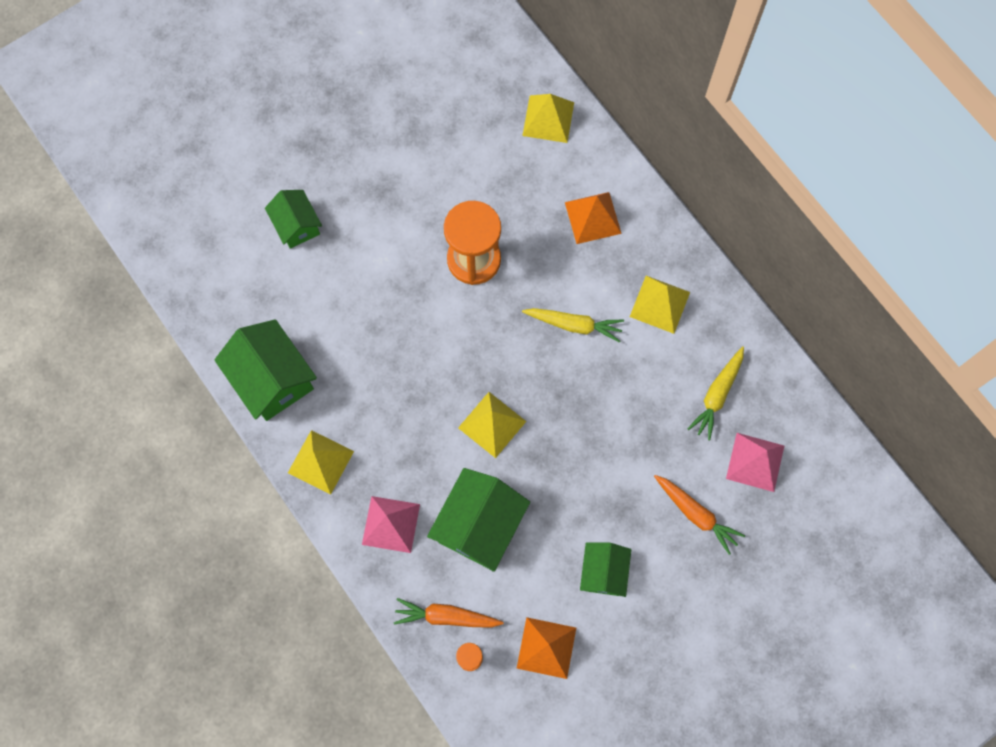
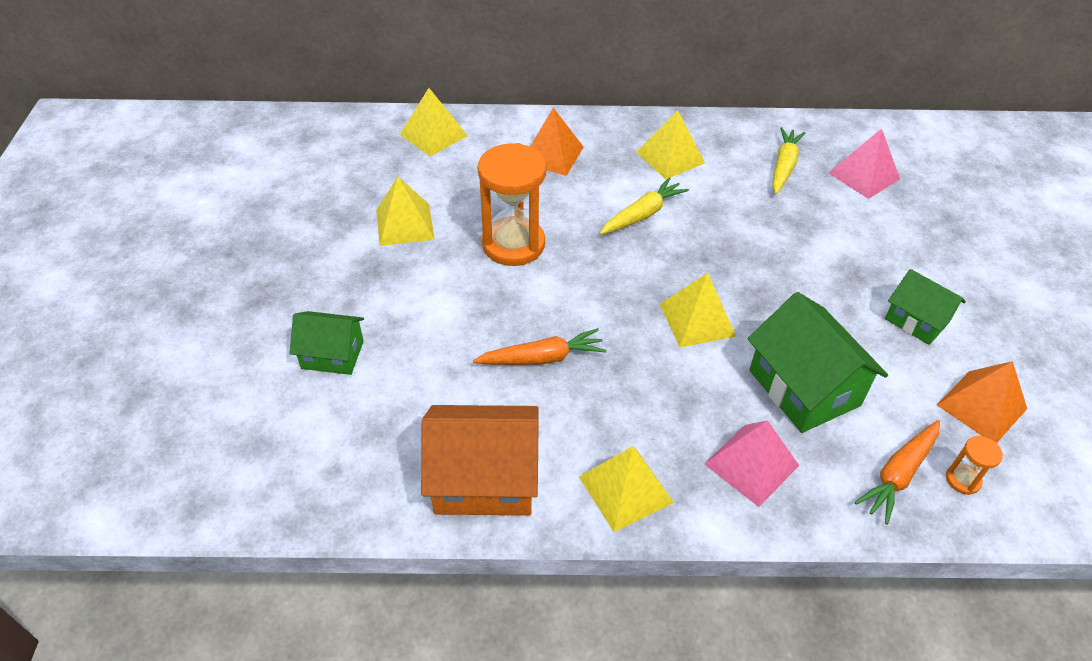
camera: 55 degrees left, 25 degrees down
green house [215,319,317,421] -> orange house [421,405,539,515]
orange carrot [654,475,745,555] -> orange carrot moved to [473,328,606,365]
yellow carrot [688,346,744,440] -> yellow carrot turned 135 degrees counterclockwise [772,127,805,194]
none -> yellow pyramid [376,177,435,246]

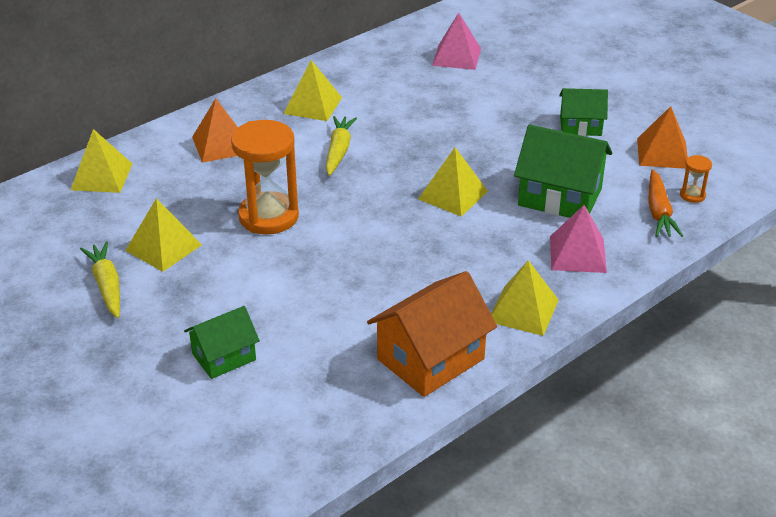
camera: 40 degrees left, 10 degrees down
orange carrot [473,328,606,365] -> none
yellow carrot [772,127,805,194] -> yellow carrot moved to [80,241,120,318]

